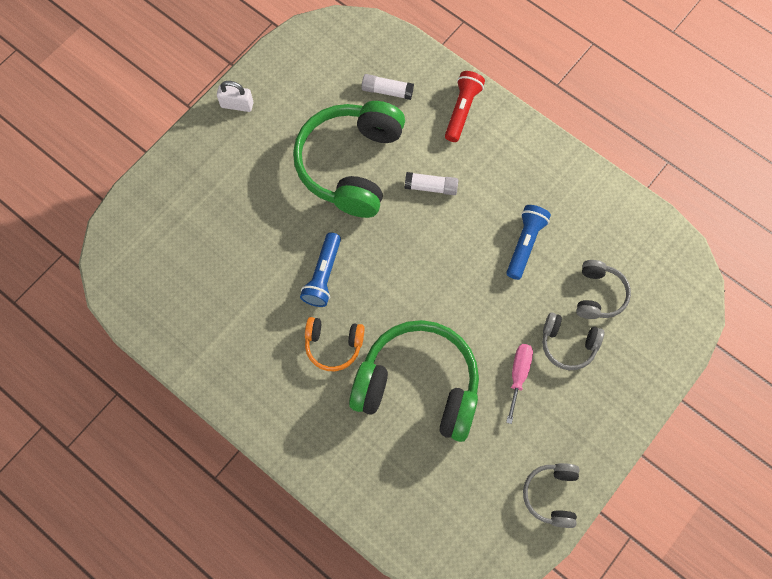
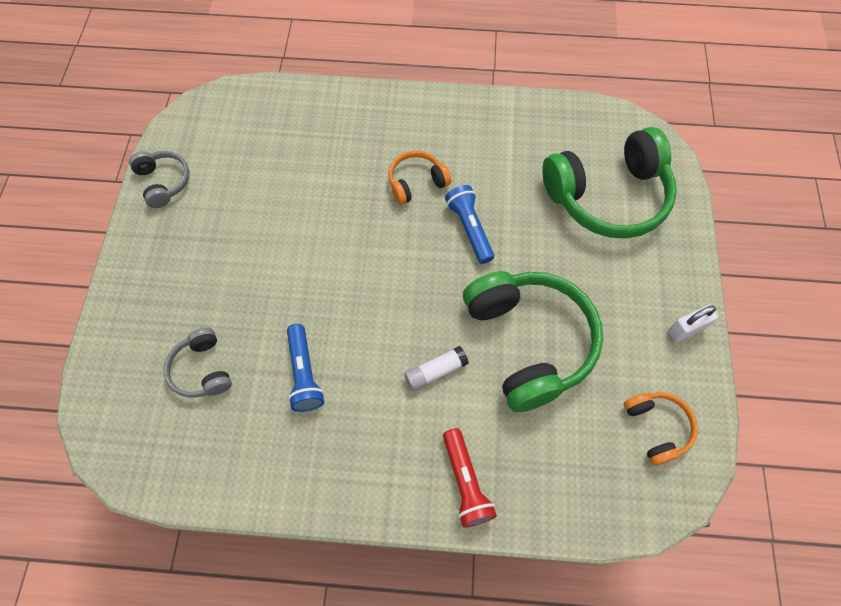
camera: 145 degrees right, 5 degrees down
green headphones [349,320,479,442] -> green headphones moved to [542,127,677,239]
white glue stick [362,74,414,100] -> none
pink screwdriver [506,344,533,424] -> none
grey headphones [542,312,604,370] -> none
none -> orange headphones [624,392,698,466]

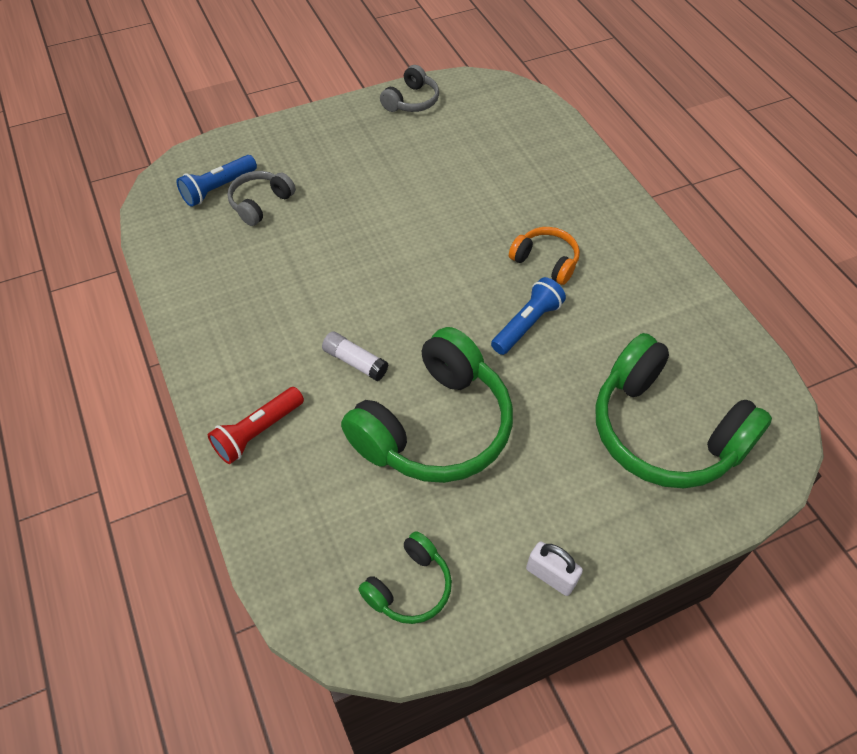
camera: 60 degrees right, 10 degrees down
blue flashlight [287,324,324,412] -> blue flashlight moved to [176,155,257,207]
orange headphones [624,392,698,466] -> green headphones [358,531,452,624]

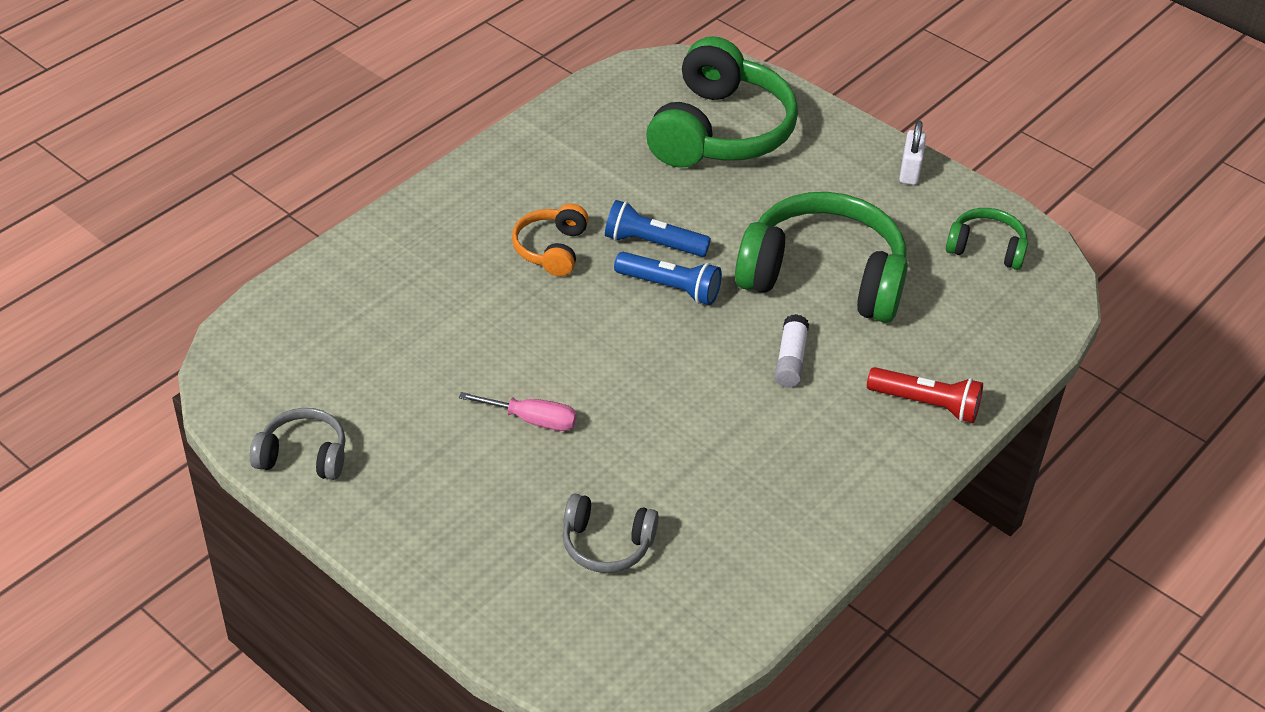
camera: 115 degrees left, 10 degrees down
blue flashlight [176,155,257,207] -> blue flashlight moved to [614,252,722,305]
none -> pink screwdriver [459,392,577,431]

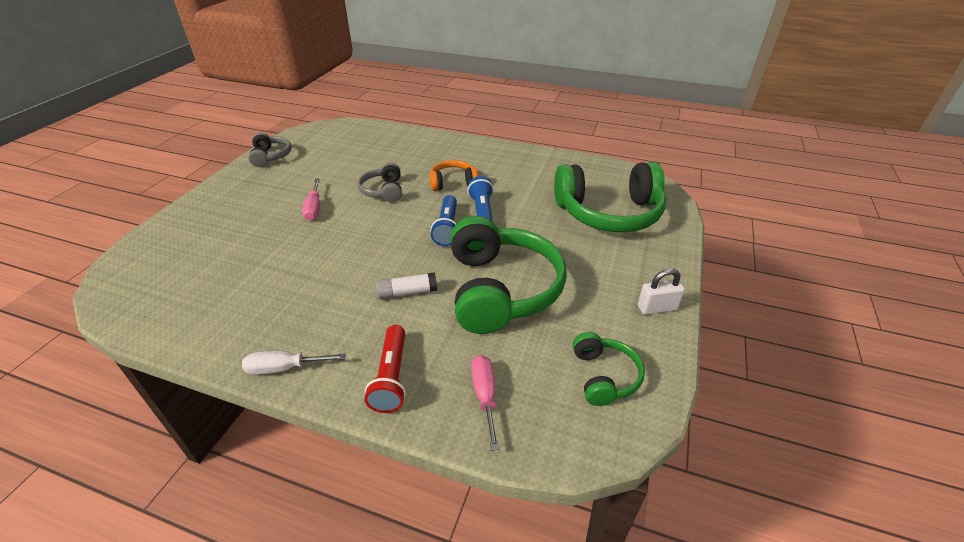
camera: 70 degrees right, 5 degrees down
grey headphones [563,494,659,573] -> grey headphones moved to [358,162,402,202]
none -> white screwdriver [242,351,346,375]
none -> pink screwdriver [471,355,499,451]

